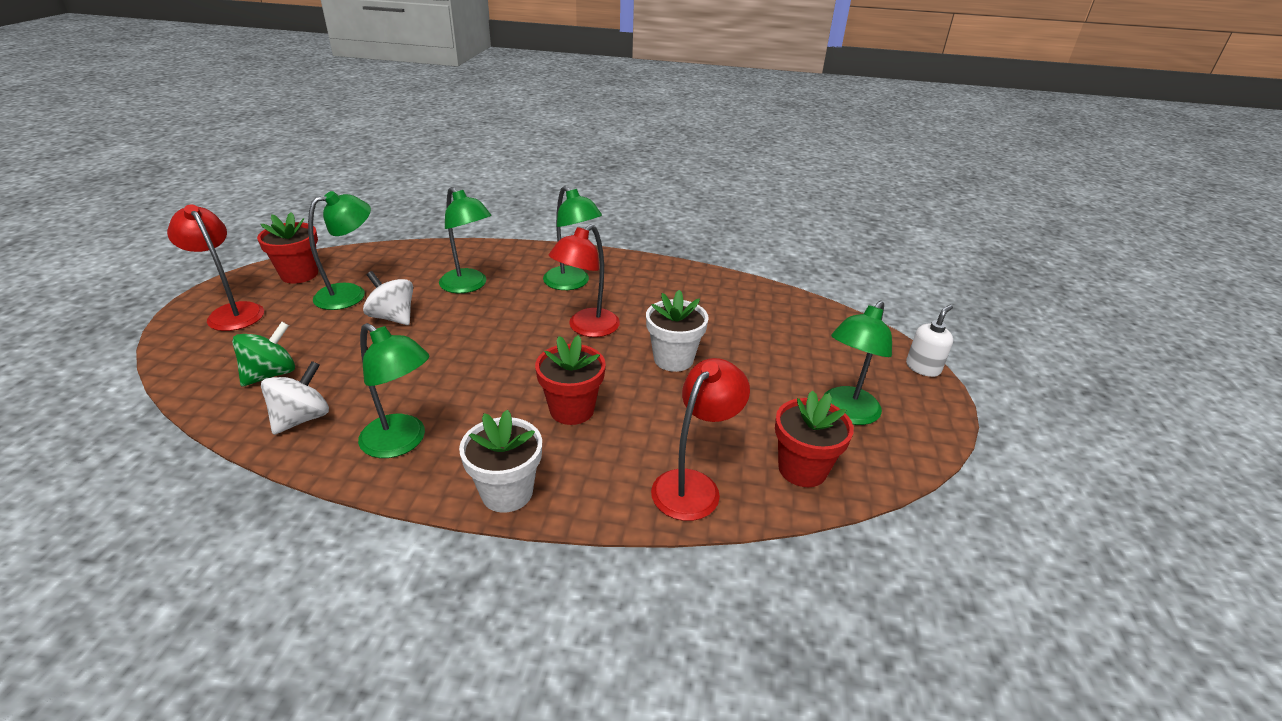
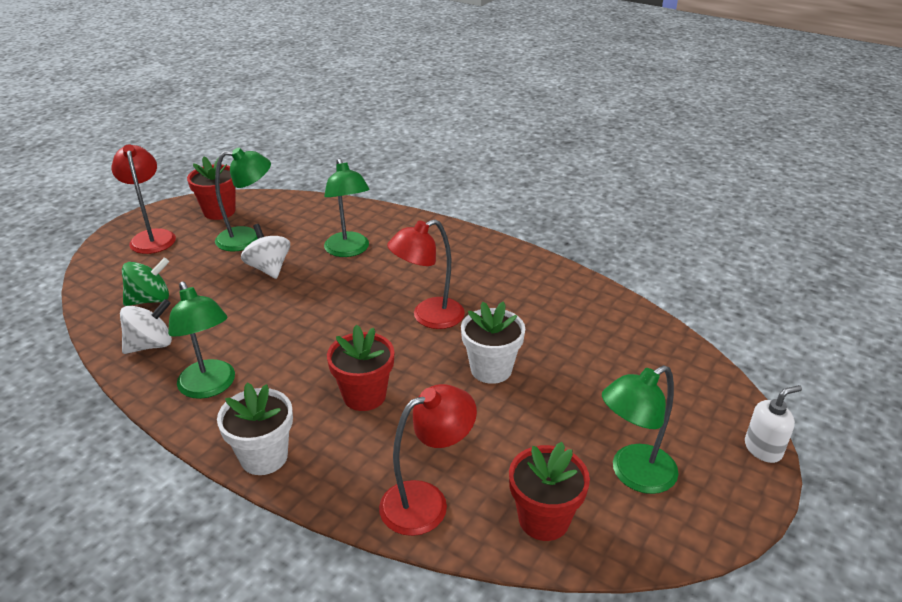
camera: 25 degrees right, 0 degrees up
green lamp [543,186,602,290] -> none

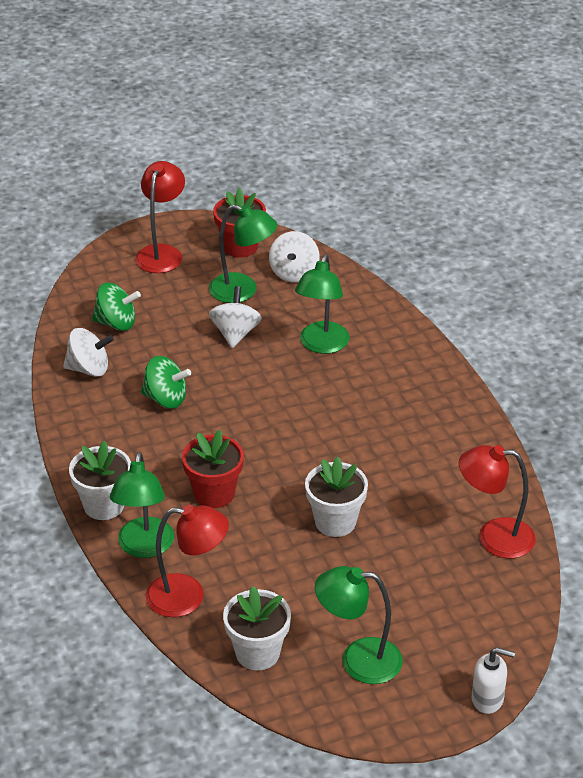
camera: 35 degrees right, 5 degrees up
green lamp [168,281,235,399] -> green lamp moved to [110,452,174,558]
red lamp [387,219,465,329] -> red lamp moved to [459,445,536,559]
red flower pot [509,442,590,541] -> white flower pot [223,586,291,670]
none -> green spinning top [141,356,191,408]
none -> white spinning top [269,231,319,282]

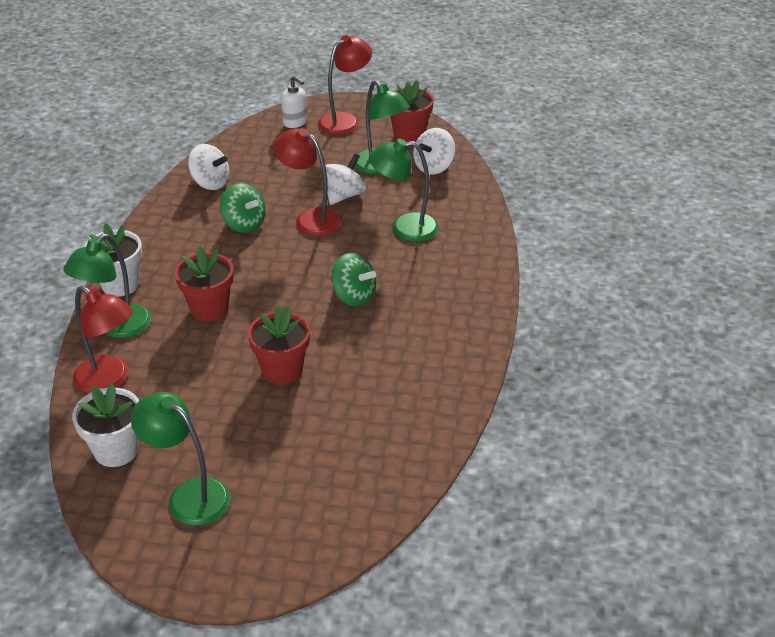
camera: 30 degrees right, 0 degrees up
green spinning top [92,283,141,331] -> green spinning top moved to [331,253,376,307]
green lamp [295,255,349,354] -> green lamp turned 45 degrees clockwise [369,139,439,242]
white flower pot [305,456,368,537] -> red flower pot [248,305,310,385]
red lamp [459,445,536,559] -> red lamp moved to [273,128,342,236]
white soap dispenser [472,647,515,714] -> white soap dispenser moved to [281,75,307,128]

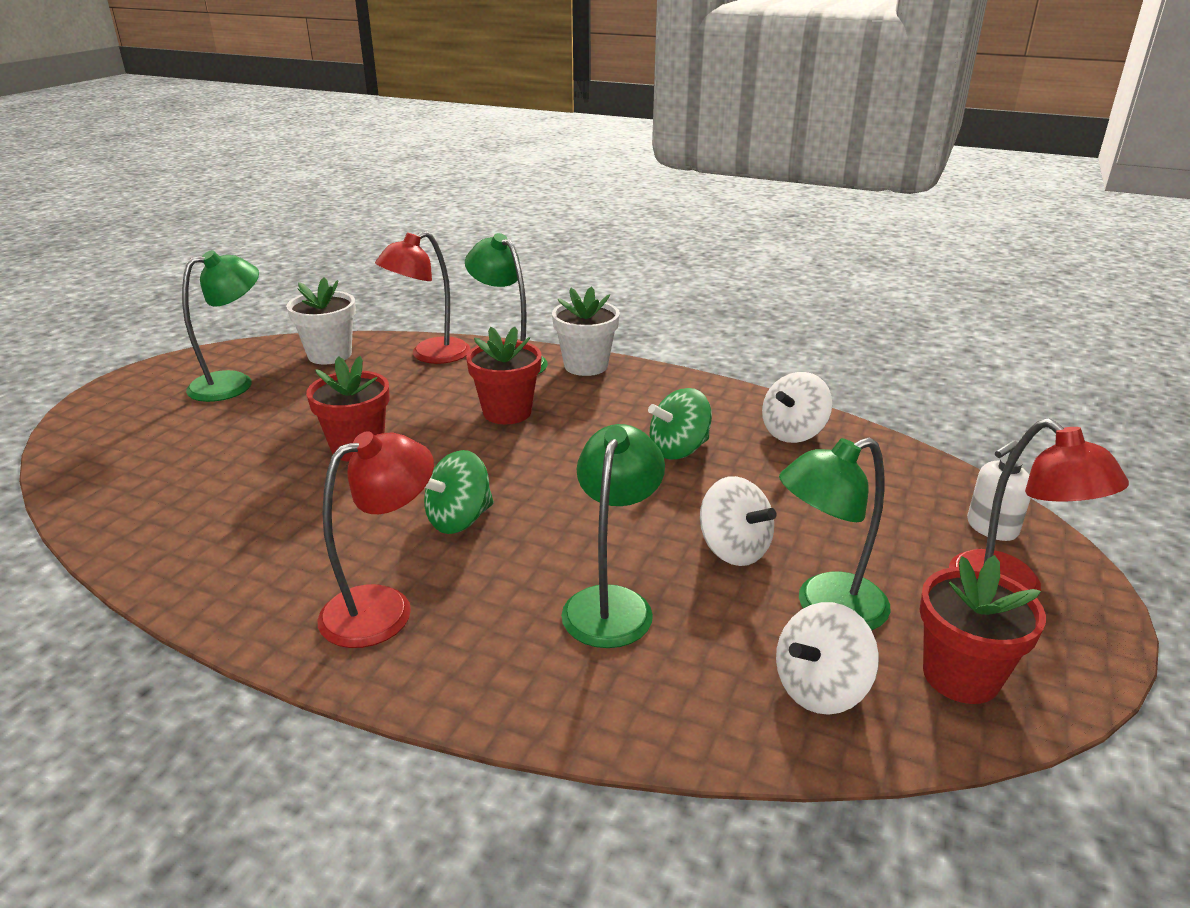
camera: 105 degrees right, 10 degrees down
red lamp [273,128,342,236] -> red lamp moved to [318,431,434,648]
white spinning top [413,128,455,175] -> white spinning top turned 90 degrees counterclockwise [776,602,879,715]

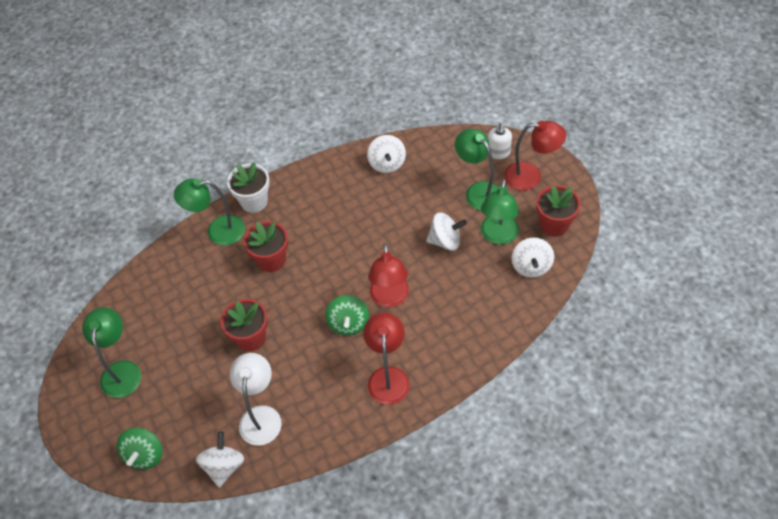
camera: 50 degrees left, 25 degrees up
white flower pot [286,278,356,364] -> none
red lamp [375,231,470,364] -> red lamp moved to [368,244,409,307]
green lamp [561,424,665,648] -> green lamp moved to [455,129,498,211]
green spinning top [648,388,712,460] -> green spinning top moved to [117,428,162,470]
none -> white spinning top [196,432,244,488]
none -> white lamp [230,353,282,446]

